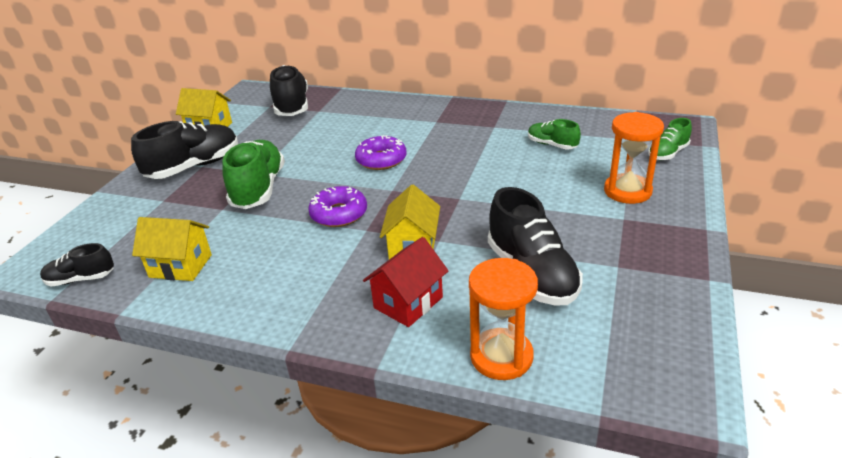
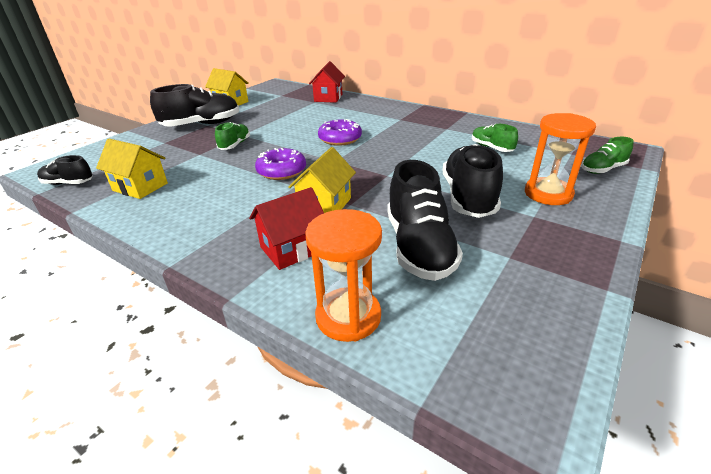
camera: 15 degrees right, 0 degrees up
green shoe [222,140,285,209] -> green shoe [215,122,250,150], size x0.55
black shoe [270,65,308,116] -> black shoe moved to [442,144,503,218]
none -> red house [309,61,345,103]

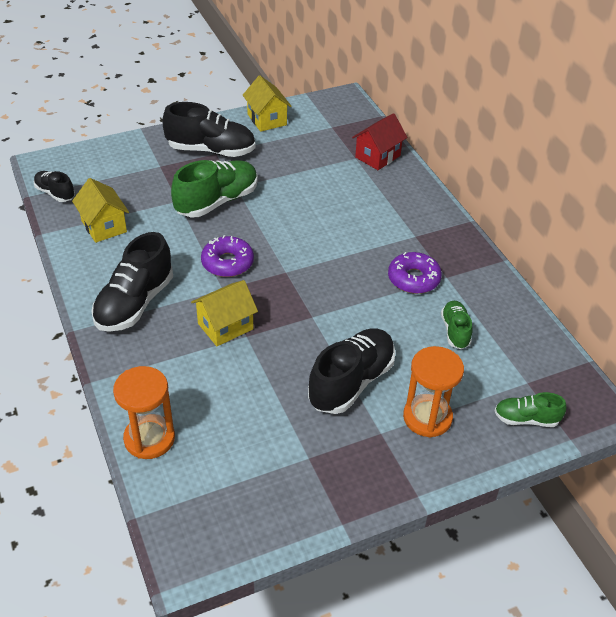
camera: 30 degrees right, 10 degrees up
green shoe [215,122,250,150] -> green shoe [171,160,258,217], size x1.83
red house [249,187,324,270] -> none
purple donut [318,119,362,146] -> purple donut moved to [388,252,442,294]
black shoe [387,160,463,281] -> black shoe moved to [91,232,173,332]

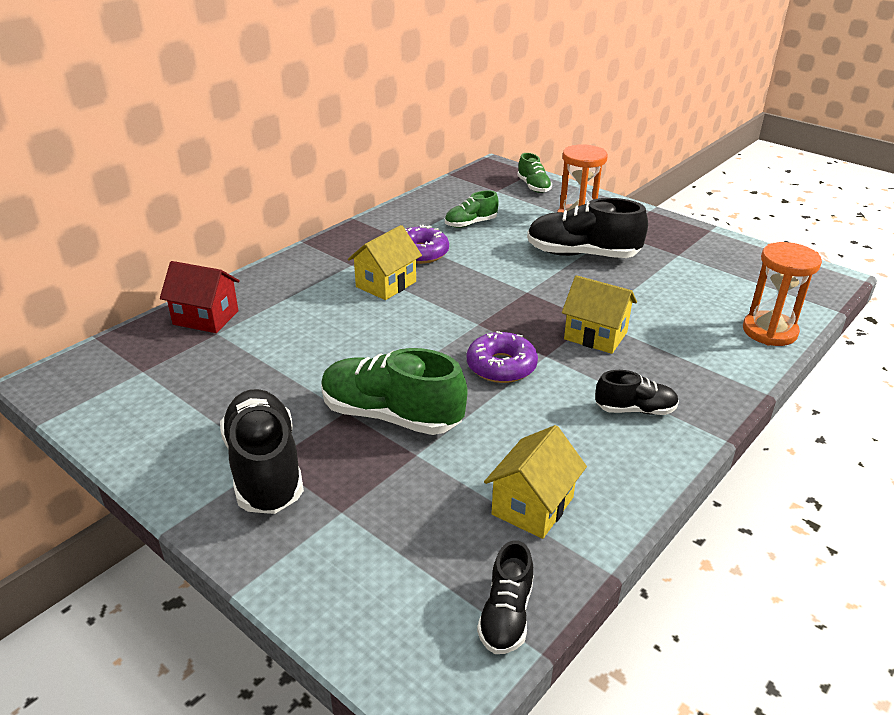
camera: 115 degrees left, 10 degrees down
black shoe [91,232,173,332] -> black shoe [595,370,679,415], size x0.55
yellow house [243,76,292,132] -> yellow house moved to [348,225,422,300]

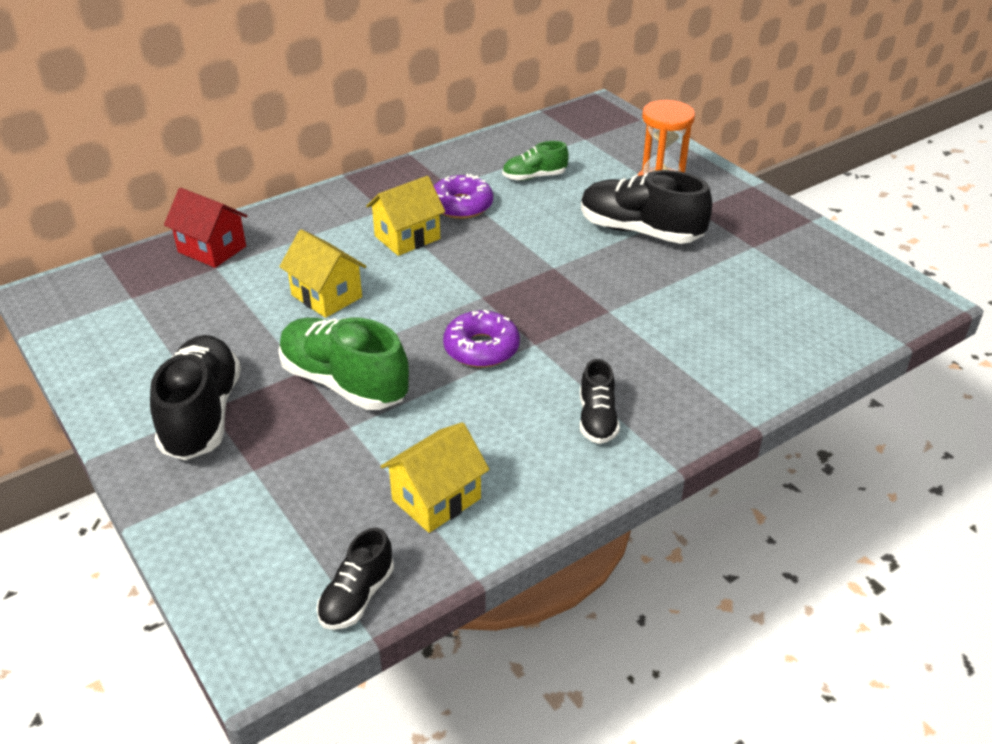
camera: 15 degrees right, 5 degrees up
green shoe [517,153,552,193] -> none
yellow house [562,275,637,354] -> yellow house moved to [279,229,367,318]
black shoe [595,370,679,415] -> black shoe turned 75 degrees clockwise [580,359,620,444]
orange hourglass [743,242,822,346] -> none

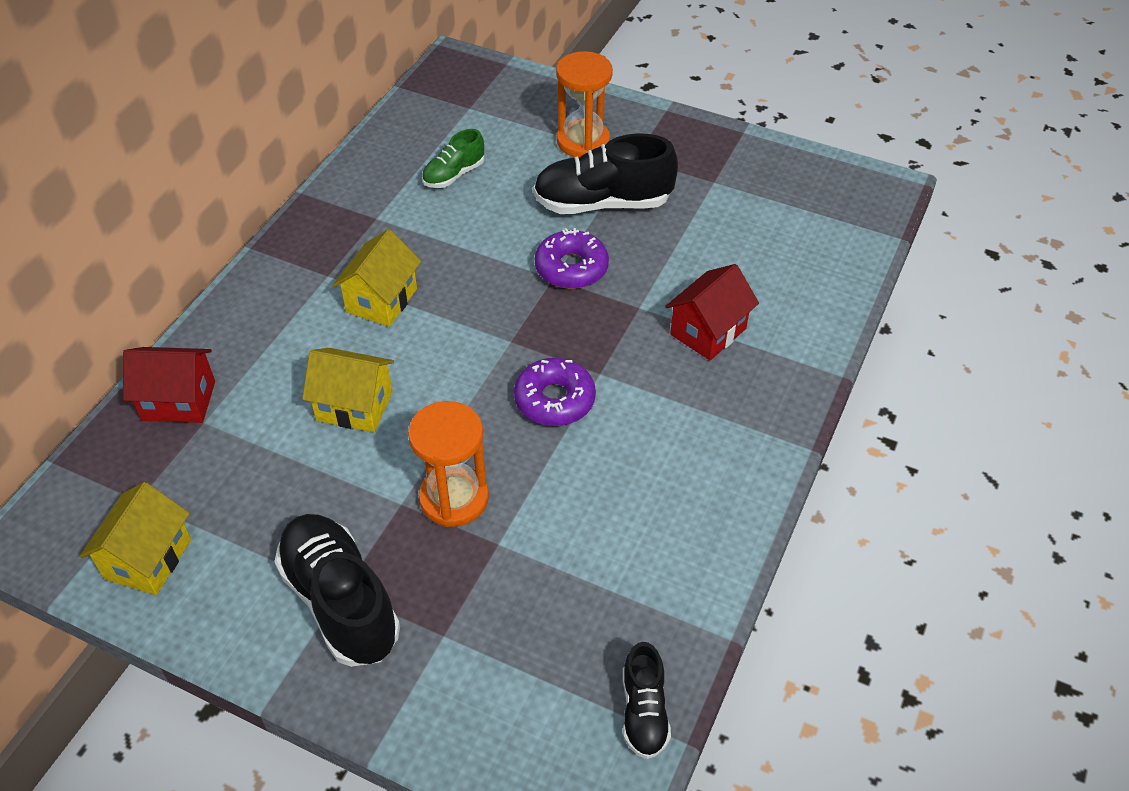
camera: 30 degrees left, 10 degrees up
green shoe [278,317,409,410] -> orange hourglass [408,401,489,527]
yellow house [381,422,489,533] -> yellow house moved to [80,482,191,595]
purple donut [434,174,493,219] -> purple donut moved to [535,228,609,289]
black shoe [580,359,620,444] -> none
none -> red house [665,264,759,360]

